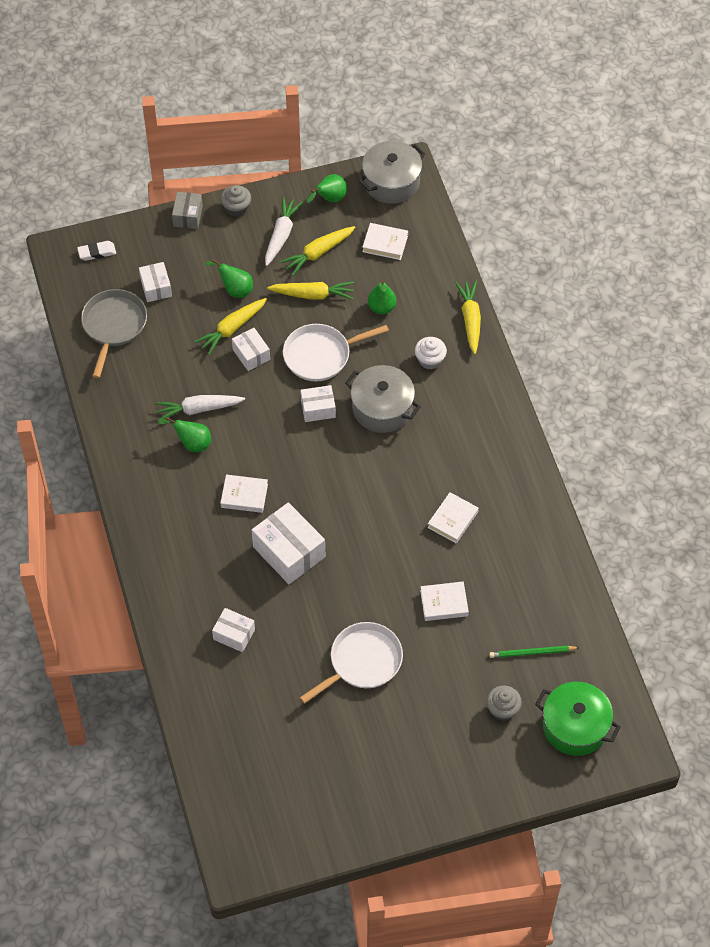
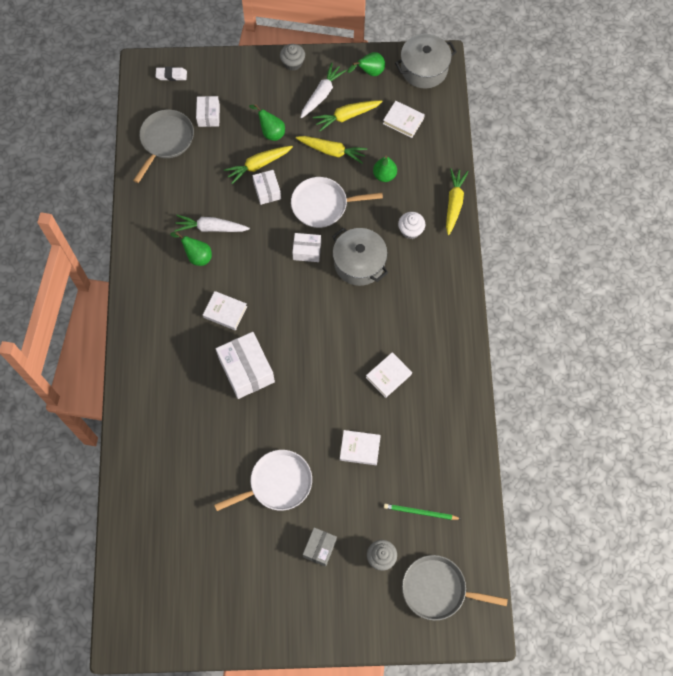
camera: 15 degrees right, 10 degrees up
grey box [172,192,203,229] -> grey box moved to [303,527,337,567]
white box [212,608,255,652] -> none
green pot [535,682,620,756] -> grey pan [402,555,508,621]

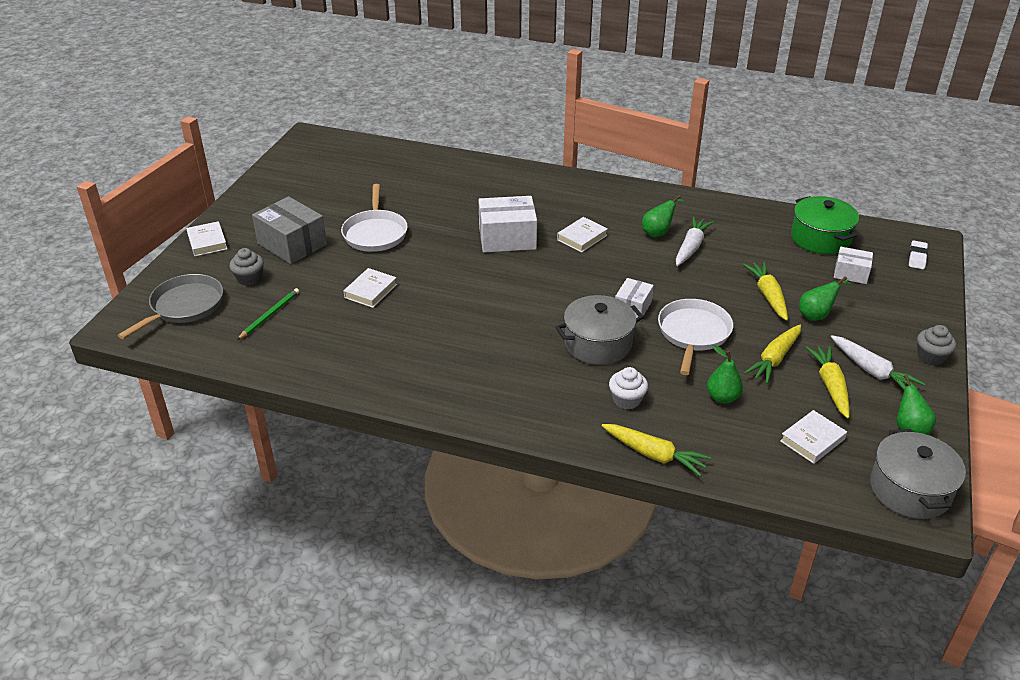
camera: 110 degrees right, 30 degrees down
grey pan [133,110,194,183] -> green pot [791,196,859,254]
white box [252,170,281,205] -> none
grey box [303,527,337,567] -> grey box [252,196,327,264], size x1.75
white book [366,352,412,398] -> white book moved to [186,221,227,256]

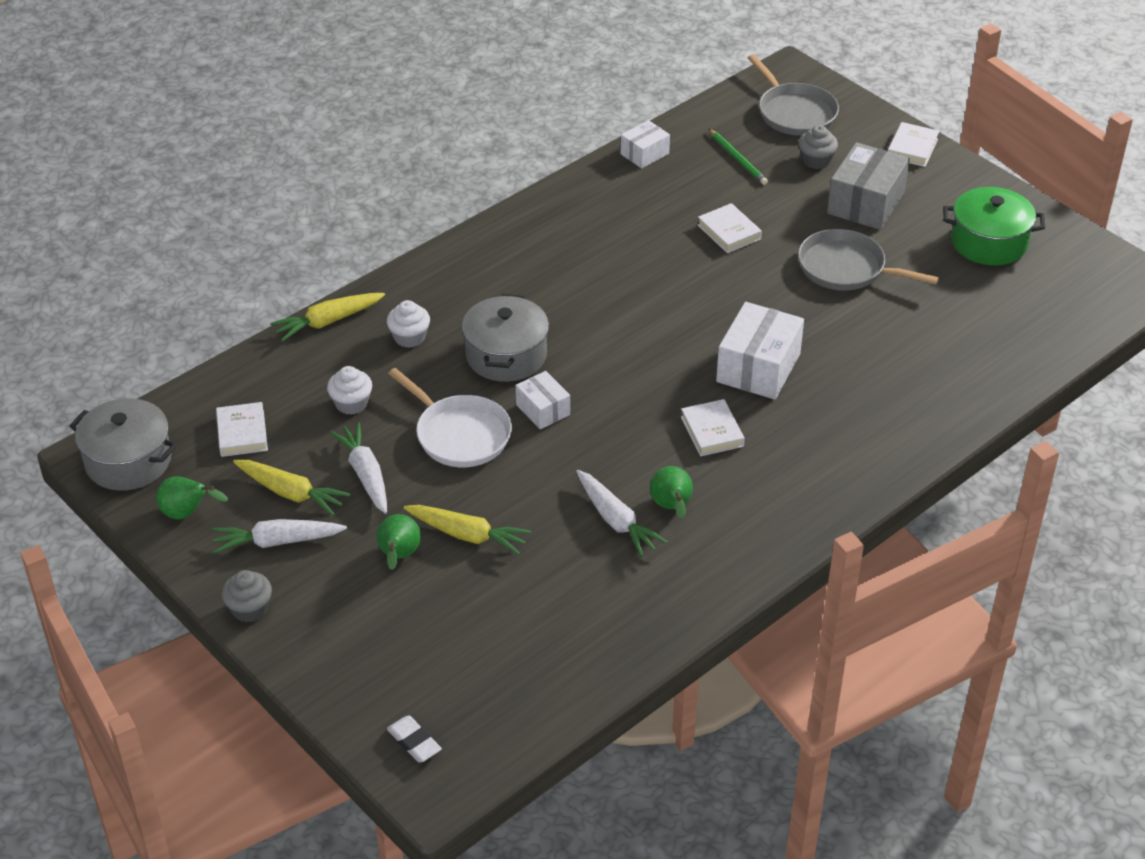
camera: 120 degrees right, 5 degrees up
white book [186,221,227,256] -> white book turned 75 degrees counterclockwise [888,122,939,167]
grey box [252,196,327,264] -> grey box turned 45 degrees counterclockwise [827,142,910,230]
white pan [341,184,408,252] -> grey pan [798,229,939,291]
green pear [707,345,743,404] -> white cupcake [327,366,372,415]
yellow carrot [744,325,801,384] -> white carrot [330,422,387,514]
green pot [791,196,859,254] -> green pot moved to [943,187,1045,265]
white box [834,247,873,284] -> white box moved to [621,120,670,168]

